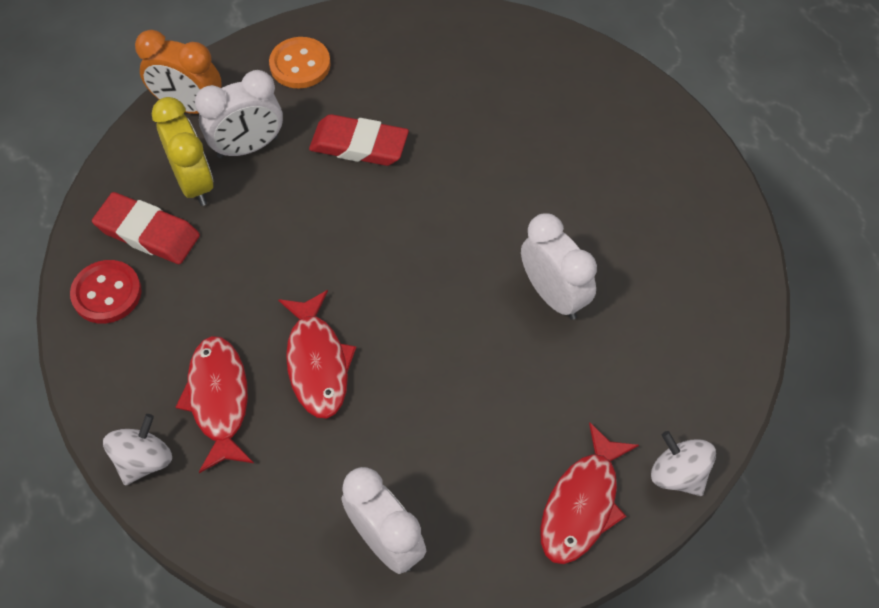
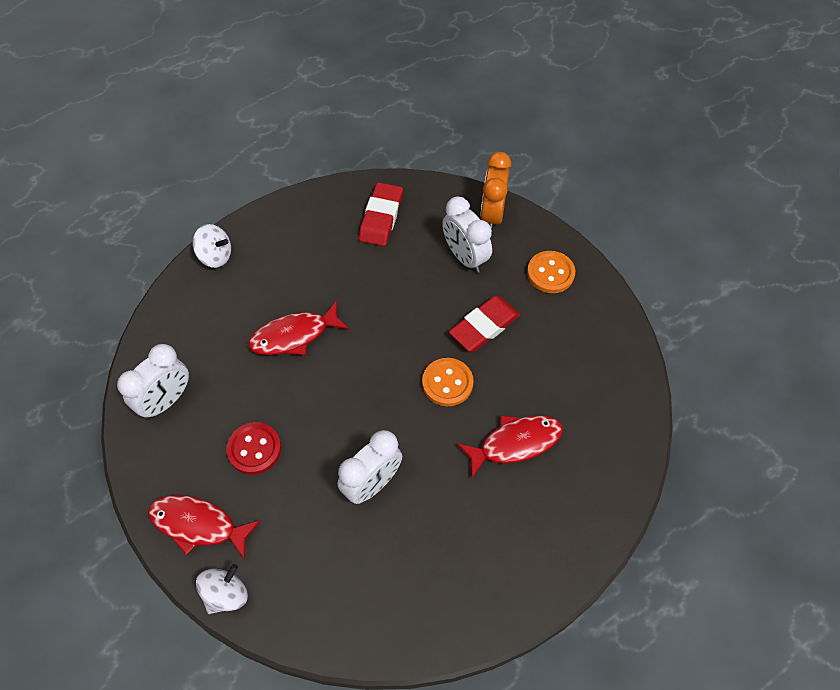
camera: 80 degrees right, 0 degrees up
red button [70,260,142,324] -> red button moved to [226,422,281,475]
yellow clock [152,97,214,206] -> none
red fish [176,336,254,473] -> red fish moved to [457,415,563,478]
red eraser [309,114,409,166] -> red eraser turned 45 degrees clockwise [449,296,520,352]
none -> orange button [422,358,474,406]

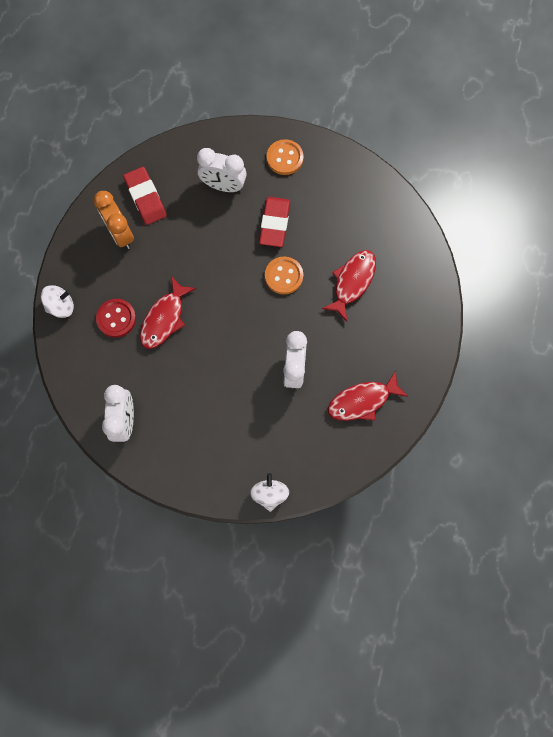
camera: 40 degrees left, 15 degrees up
red fish [148,495,261,560] -> red fish moved to [328,370,408,421]
red button [226,422,281,475] -> red button moved to [96,299,136,338]
orange clock [480,152,511,231] -> orange clock moved to [93,191,134,249]

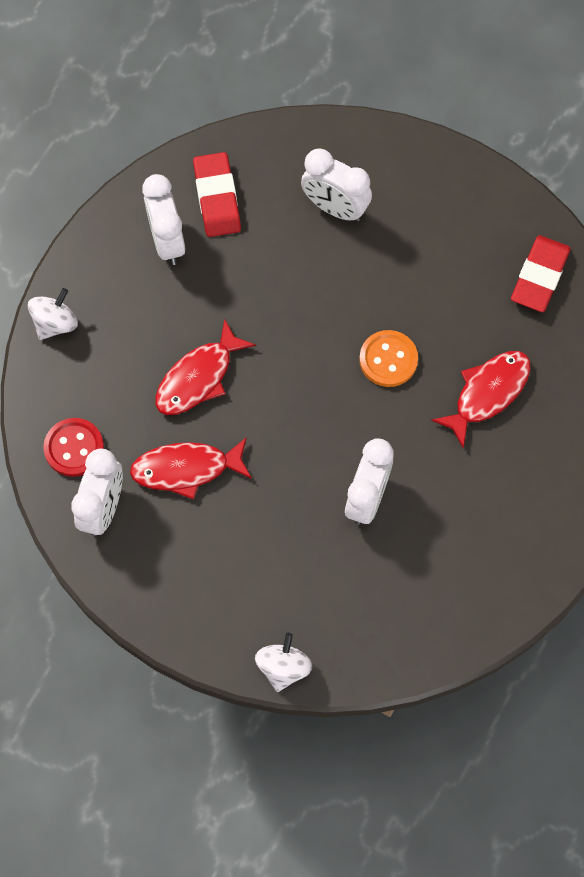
camera: 15 degrees right, 5 degrees down
white spinning top [41,285,74,318] -> white spinning top turned 45 degrees counterclockwise [28,288,78,340]
orange clock [93,191,134,249] -> white clock [142,174,185,265]
red button [96,299,136,338] -> red button moved to [43,418,104,477]
red eraser [259,197,290,247] -> red eraser moved to [511,235,571,312]
orange button [267,139,304,175] -> none
red fish [328,370,408,421] -> red fish moved to [130,438,252,500]

